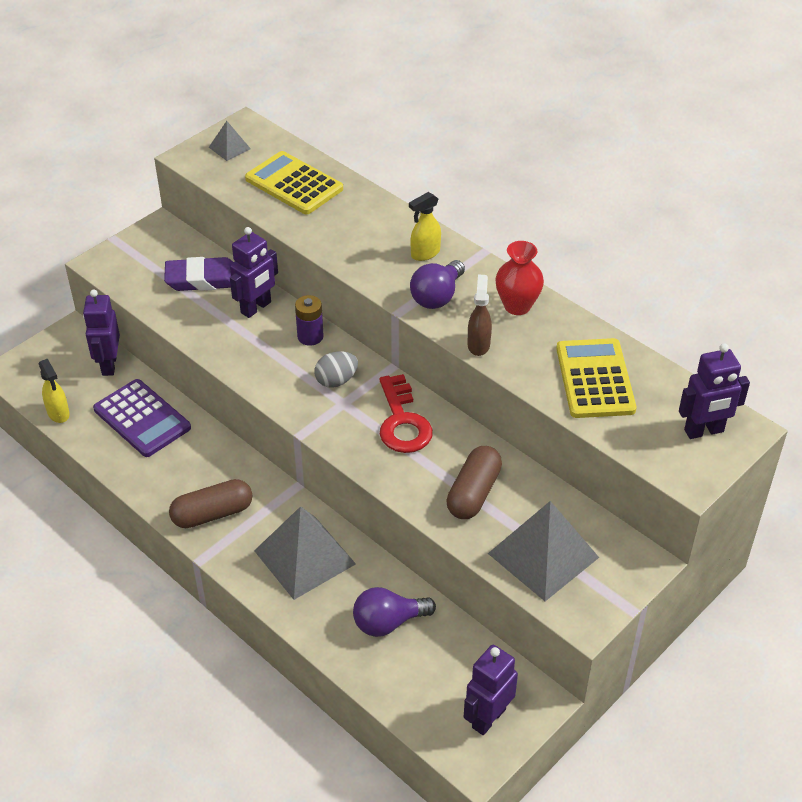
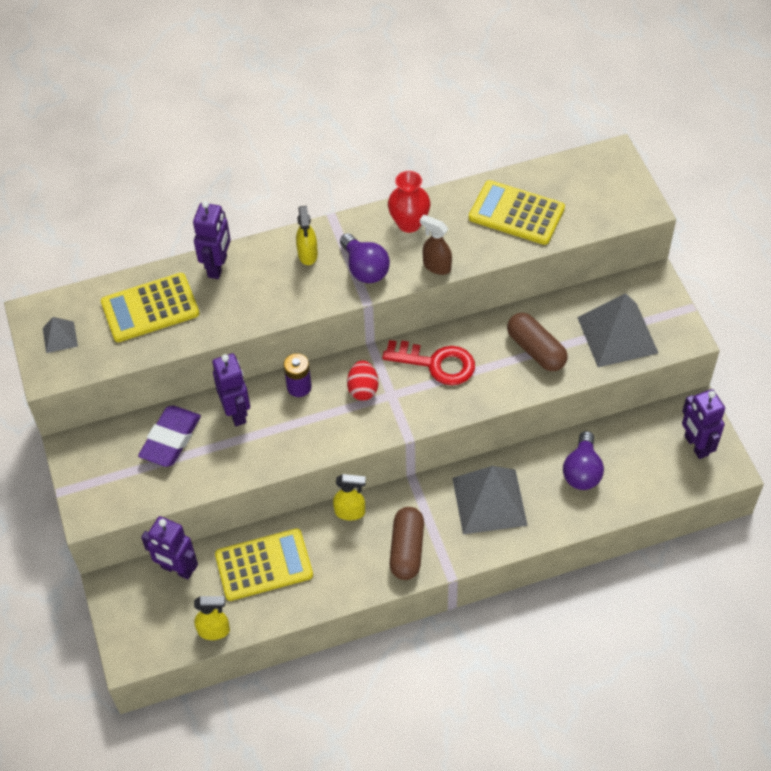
camera: 60 degrees left, 10 degrees up
purple calculator [93,379,191,457] -> yellow calculator [215,528,313,601]
grey egg [315,351,358,388] -> red egg [347,360,378,401]
purple robot [679,343,750,439] -> purple robot moved to [193,201,231,279]
none -> yellow spray bottle [333,474,366,520]

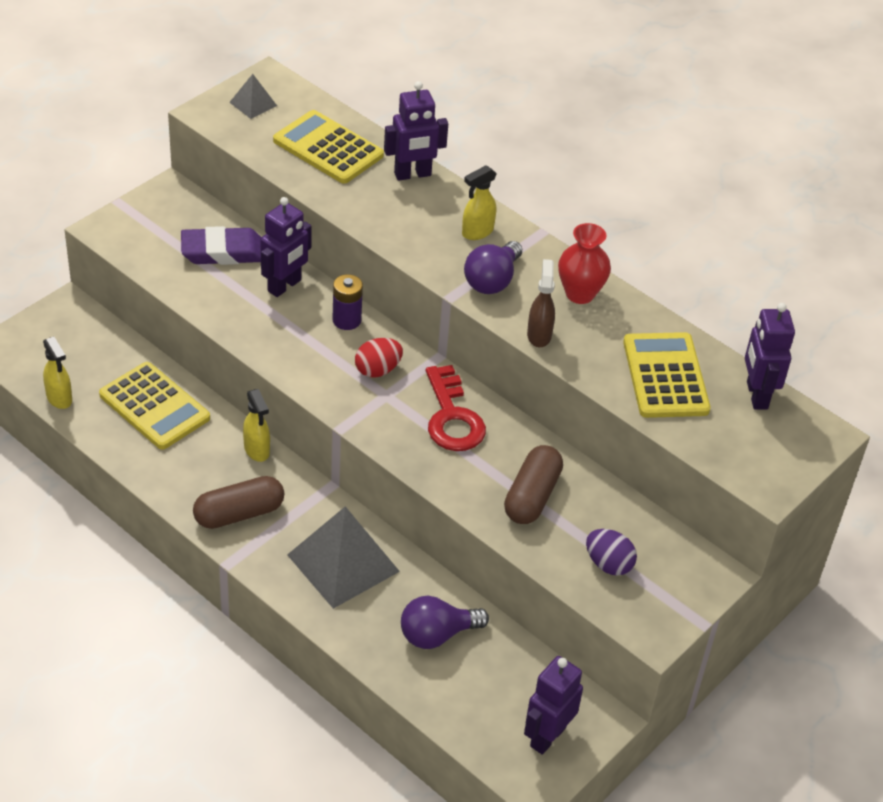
camera: 55 degrees right, 10 degrees down
purple robot [141,516,198,579] -> purple robot moved to [745,303,795,409]
grey pyramid [577,293,658,367] -> purple egg [586,529,637,576]

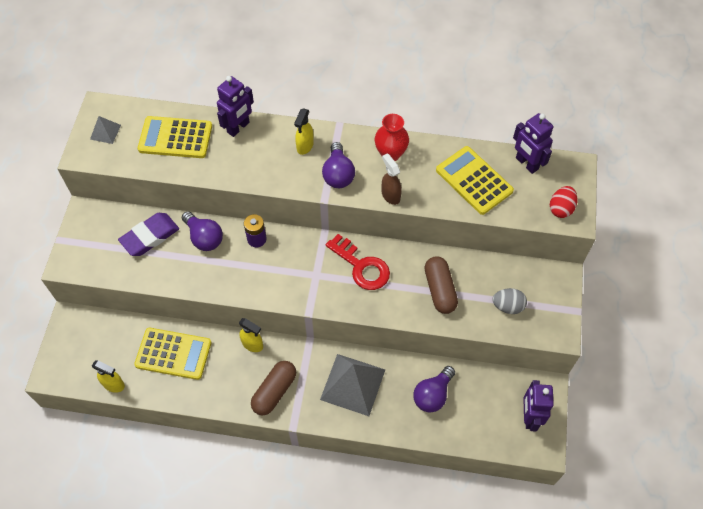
camera: 30 degrees left, 15 degrees up
purple robot [260,197,312,297] -> purple light bulb [182,211,223,251]
red egg [355,338,403,378] -> red egg moved to [550,186,577,218]
purple egg [586,529,637,576] -> grey egg [493,288,527,314]

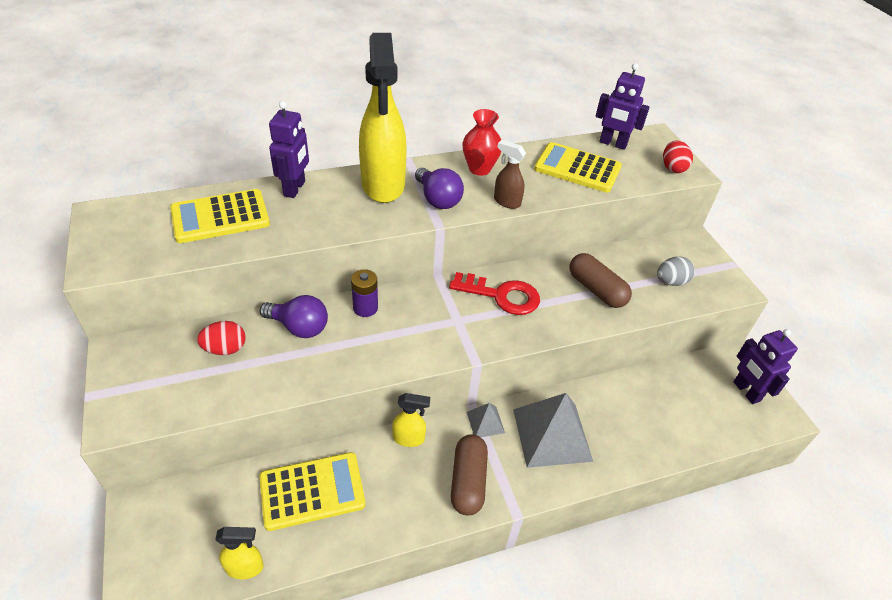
camera: 30 degrees left, 15 degrees down
grey pyramid [90,116,121,144] -> grey pyramid moved to [467,403,505,437]
purple eraser [118,213,179,256] -> red egg [197,321,246,355]
yellow spray bottle [294,108,314,155] -> yellow spray bottle [359,33,406,203], size x2.29
purple light bulb [413,366,455,413] -> none

